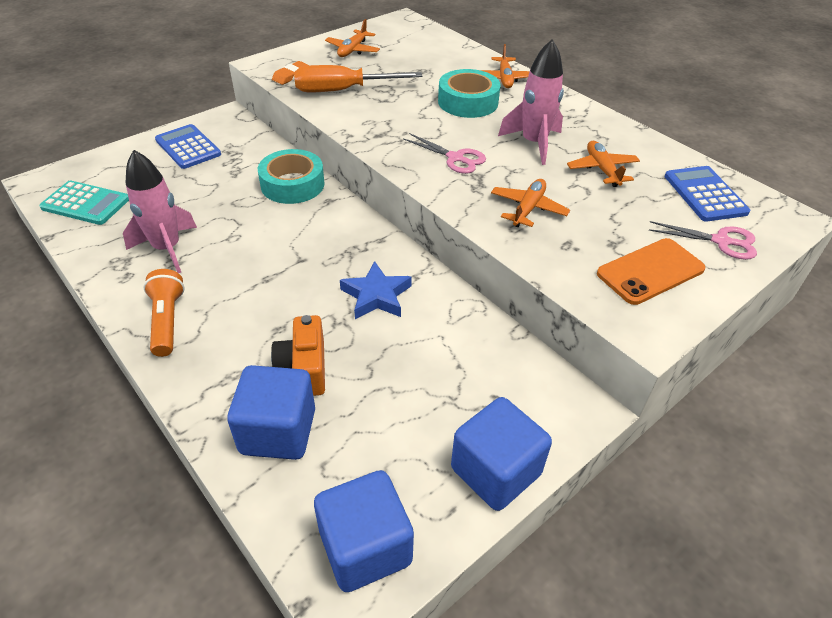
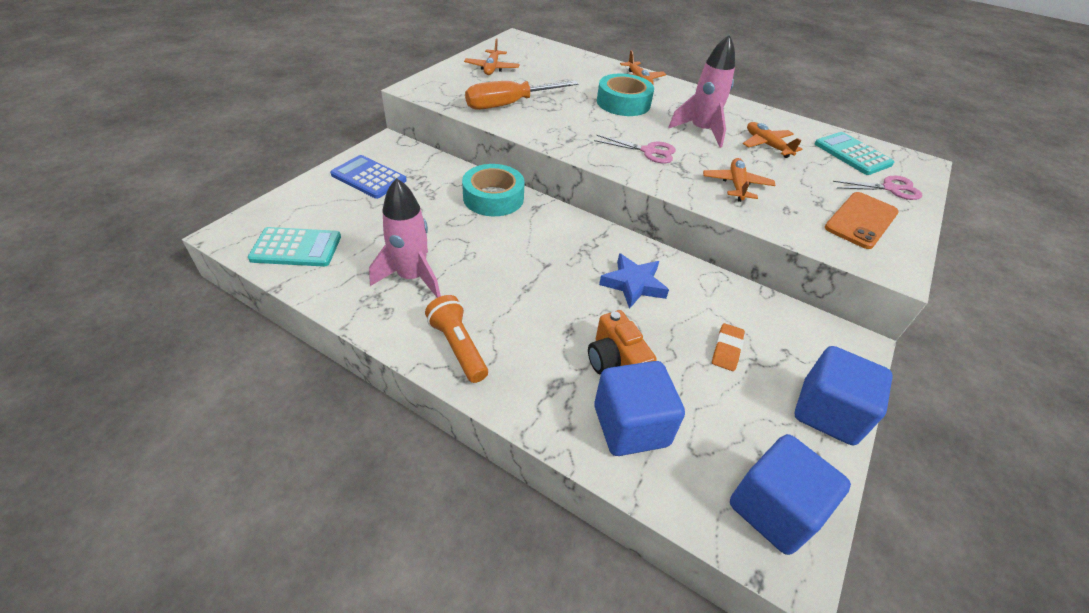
camera: 20 degrees left, 0 degrees up
orange eraser [272,61,309,85] -> orange eraser moved to [712,323,745,371]
blue calculator [665,166,750,222] -> turquoise calculator [814,132,894,175]

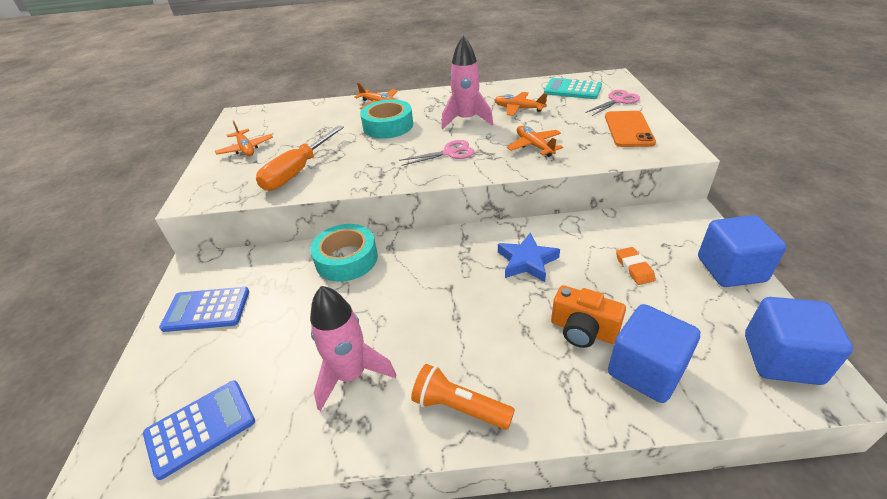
camera: 30 degrees left, 5 degrees down
turquoise calculator [248,227,341,267] -> blue calculator [143,380,255,480]

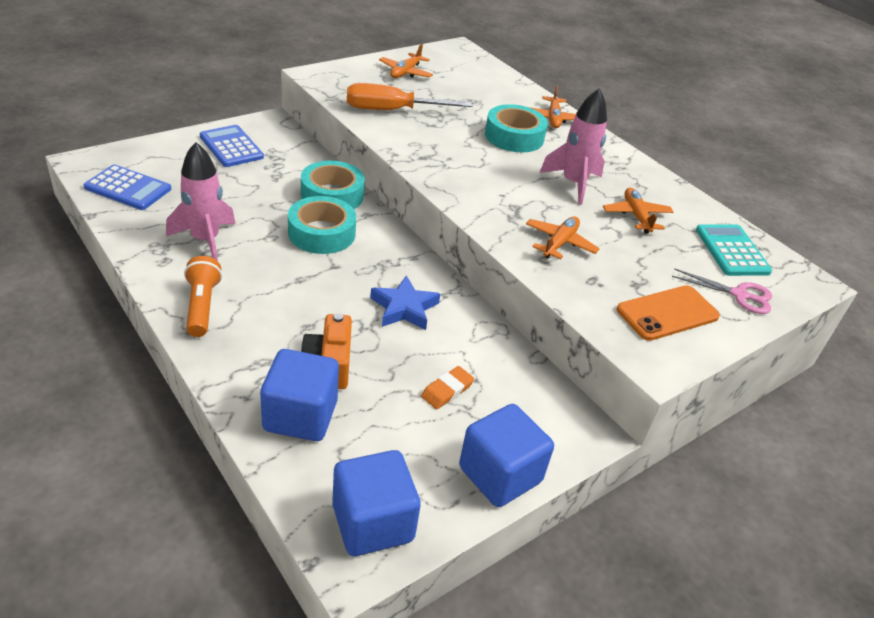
camera: 50 degrees right, 0 degrees up
pink scissors [399,140,474,166] -> none
none -> turquoise tape [288,196,356,254]

